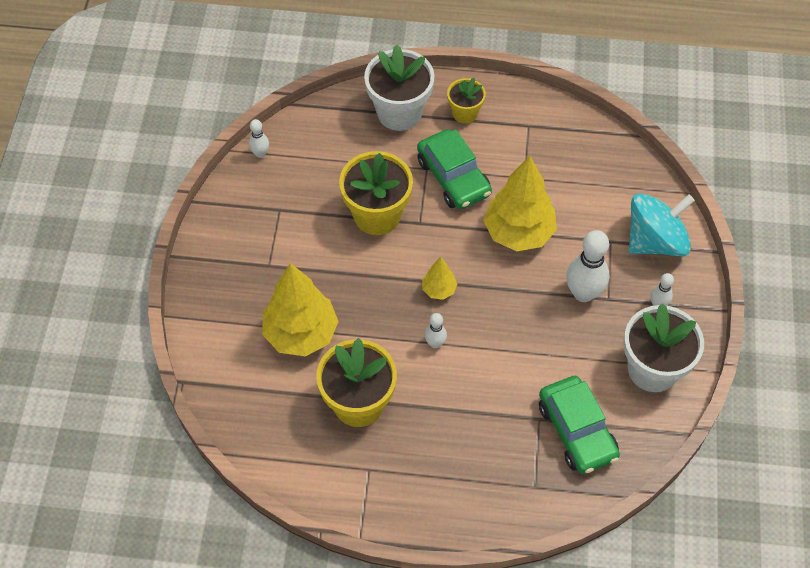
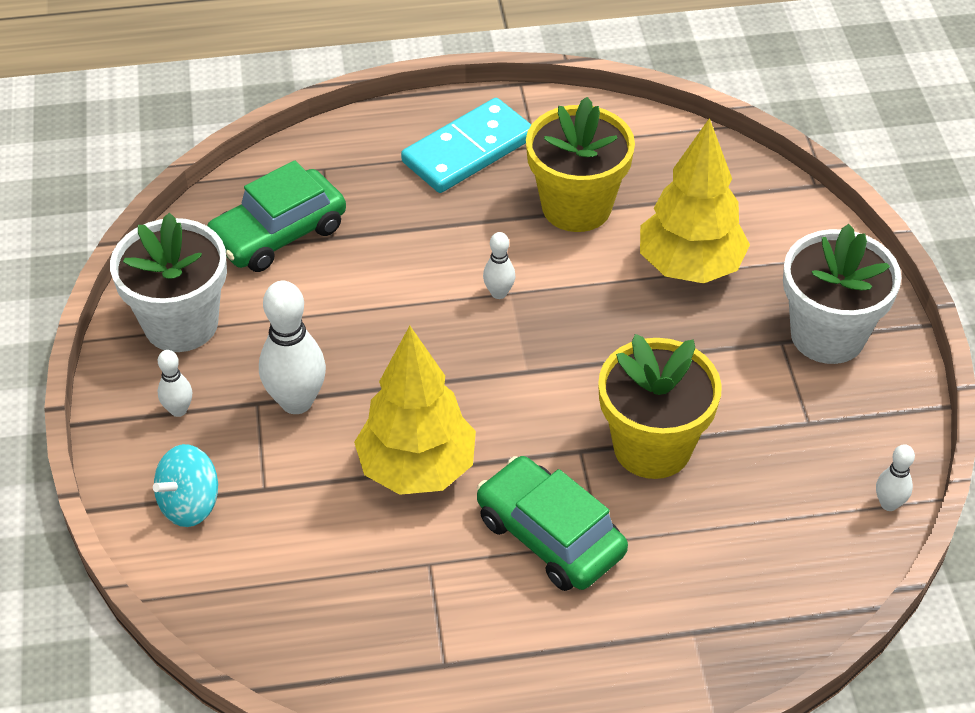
camera: 165 degrees right, 10 degrees down
white flower pot [364,45,434,131] -> white flower pot moved to [783,224,902,364]
yellow tree [422,257,457,300] -> none
yellow flower pot [447,78,486,124] -> none
green car [539,376,620,474] -> green car turned 90 degrees counterclockwise [208,160,346,272]
turquoise spinning top [628,193,695,256] -> turquoise spinning top [153,444,218,527], size x0.62
none -> turquoise domino [401,98,531,193]

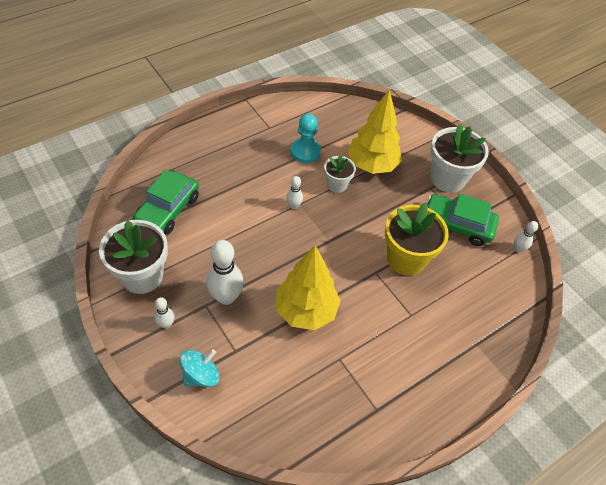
camera: 30 degrees left, 5 degrees up
turquoise spinning top [153,444,218,527] -> turquoise spinning top turned 150 degrees counterclockwise [179,349,219,387]
turquoise domino [401,98,531,193] -> none
green car [477,456,628,591] -> green car moved to [427,194,499,246]
yellow flower pot [526,97,635,232] -> turquoise pawn [291,113,321,163]
none -> white flower pot [324,155,356,193]

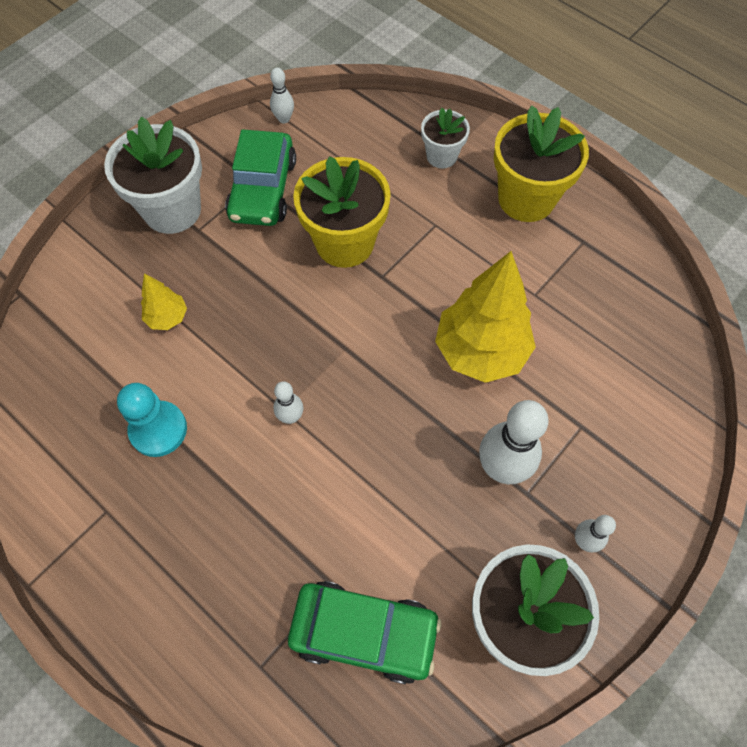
camera: 100 degrees left, 10 degrees up
turquoise spinning top [179,349,219,387] -> none
white flower pot [324,155,356,193] -> white flower pot moved to [421,108,470,168]
yellow tree [347,89,402,174] -> yellow tree [141,273,187,330], size x0.48
none -> yellow flower pot [494,105,589,222]

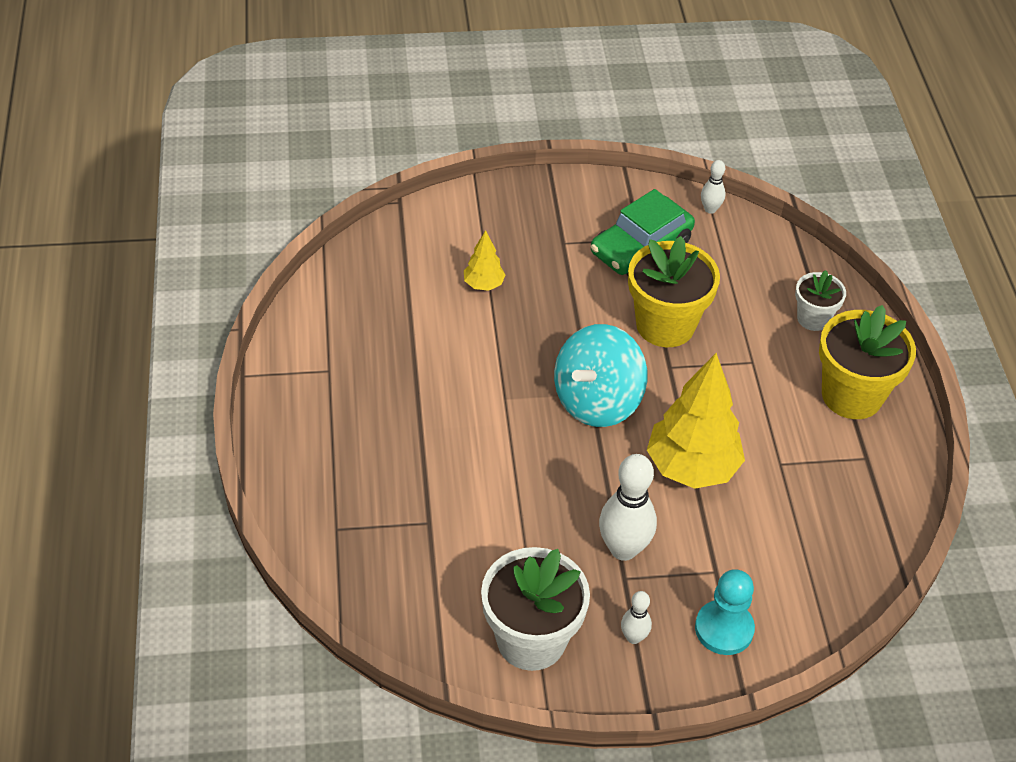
camera: 40 degrees right, 15 degrees down
white flower pot [104,116,202,234] -> none
turquoise pawn [117,383,187,457] -> turquoise pawn moved to [695,569,755,655]
white bowling pin [273,381,304,424] -> none
green car [288,581,441,684] -> none
none -> turquoise spinning top [554,324,647,427]

